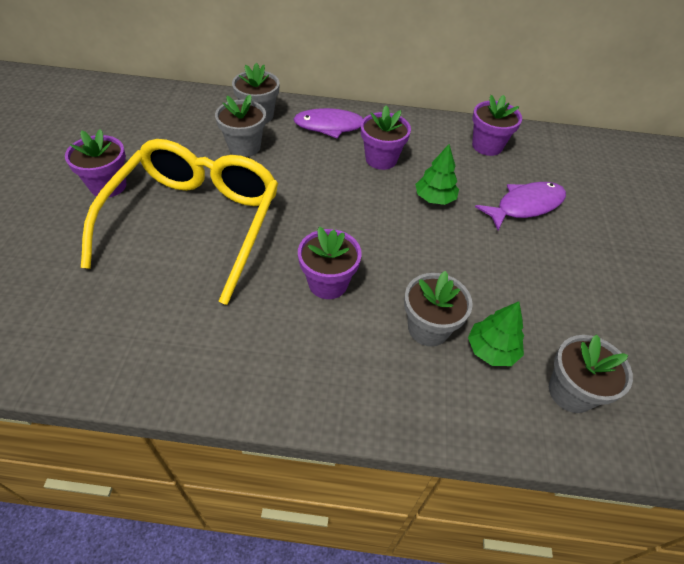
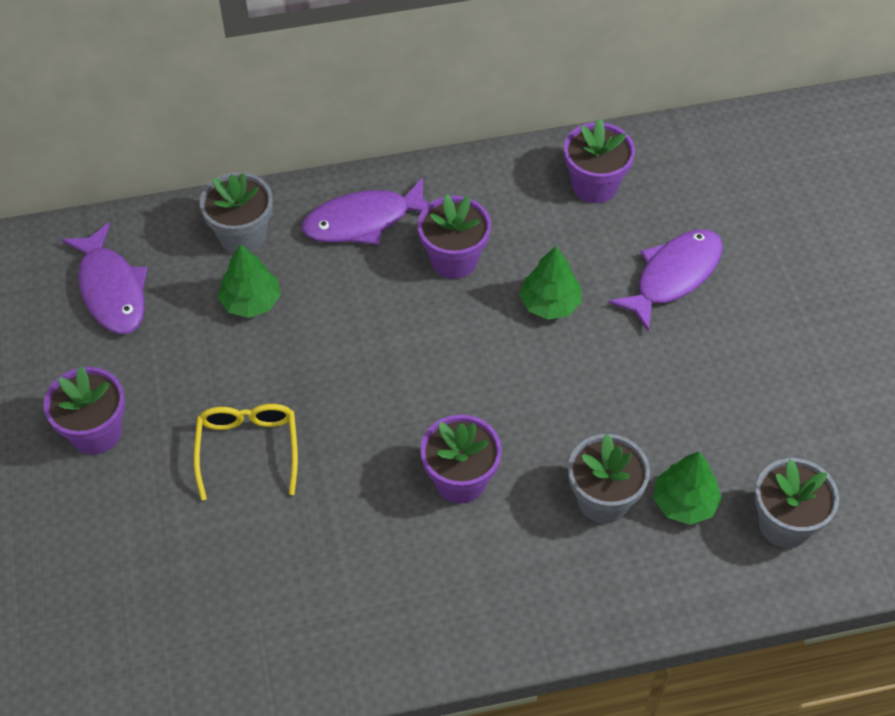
camera: 15 degrees left, 5 degrees up
yellow glasses [81,139,278,305] -> yellow glasses [194,404,298,501], size x0.46
grey flower pot [215,95,266,157] -> green tree [218,244,281,318]
none -> purple fish [61,223,148,334]

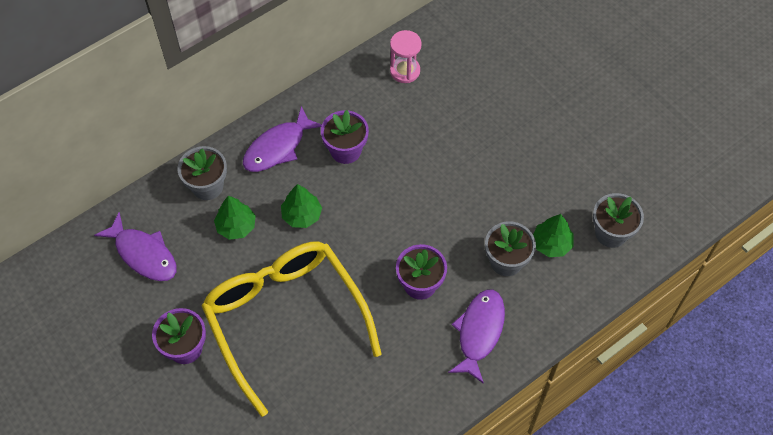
camera: 25 degrees left, 5 degrees up
yellow glasses [194,404,298,501] -> yellow glasses [202,241,382,417], size x2.20
green tree [519,246,582,320] -> green tree moved to [281,184,322,228]
purple flower pot [564,118,635,203] -> pink hourglass [390,30,422,83]
purple fish [608,229,723,331] -> purple fish moved to [448,289,505,384]

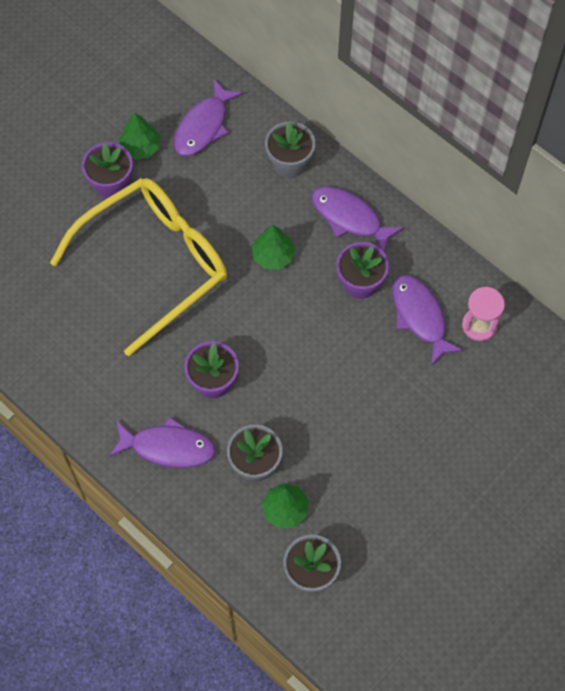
camera: 80 degrees right, 5 degrees up
green tree [214,196,256,240] -> green tree moved to [119,113,160,160]
none -> purple fish [392,275,464,366]

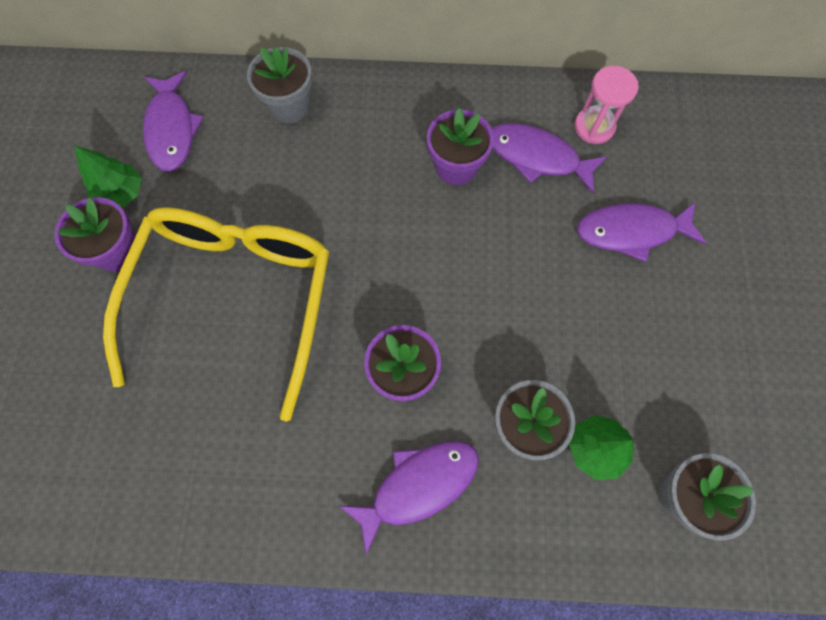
camera: 40 degrees left, 5 degrees up
green tree [252,225,295,270] -> none
purple fish [311,186,404,252] -> purple fish moved to [577,202,706,262]

